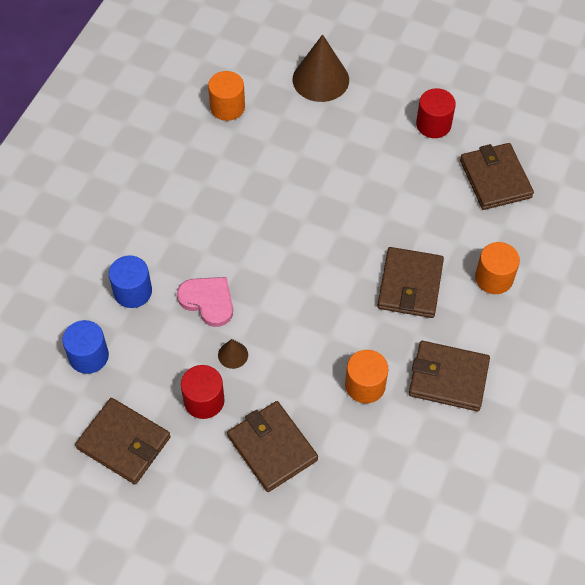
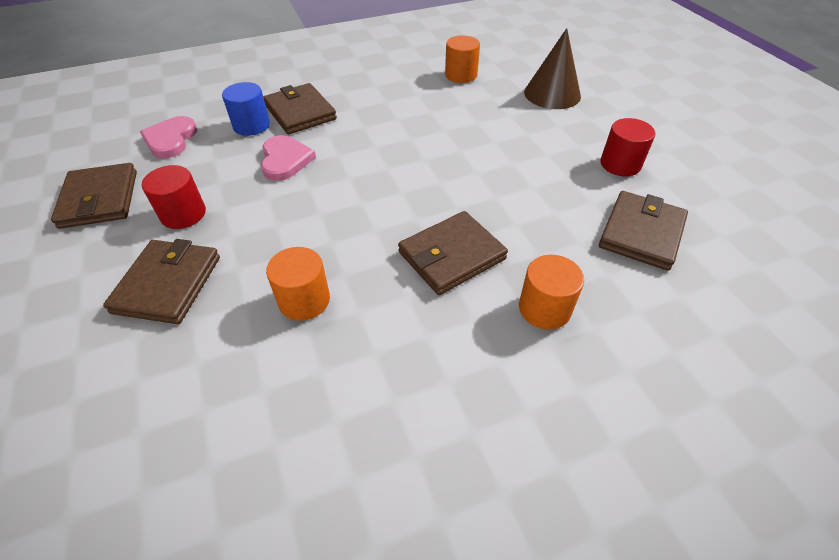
camera: 45 degrees right, 10 degrees down
blue cylinder [63,320,109,374] -> pink heart [140,116,197,158]
brown cone [218,339,248,369] -> none
brown wallet [409,341,490,411] -> brown wallet moved to [263,83,337,134]

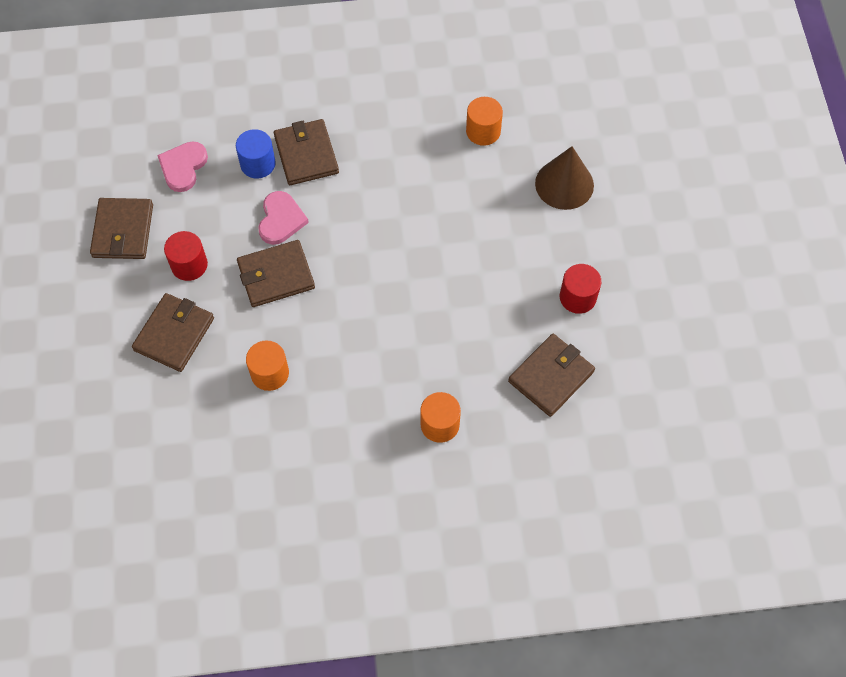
camera: 15 degrees right, 15 degrees up
brown wallet [398,211,508,295] -> brown wallet moved to [237,240,315,307]

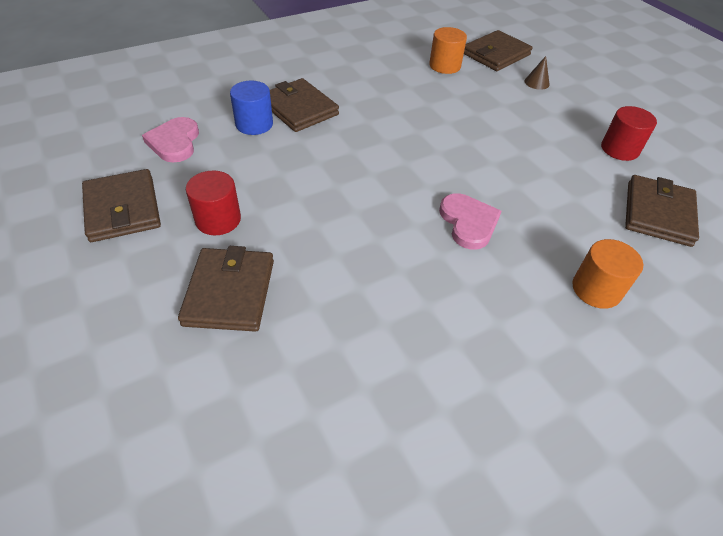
camera: 25 degrees left, 15 degrees down
brown wallet [237,240,315,307] -> brown wallet moved to [464,30,533,71]
orange cylinder [246,340,289,391] -> none
pink heart [258,191,309,245] -> pink heart moved to [439,193,502,250]
brown cone [535,146,594,210] -> brown cone [525,56,550,90], size x0.46

